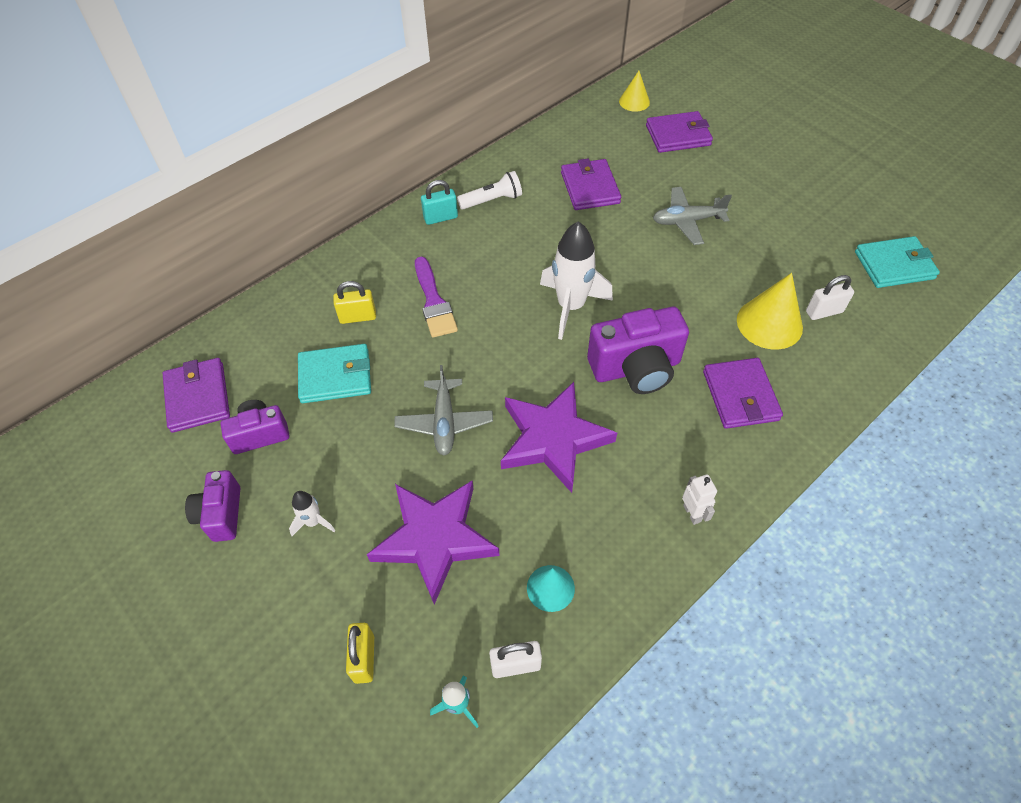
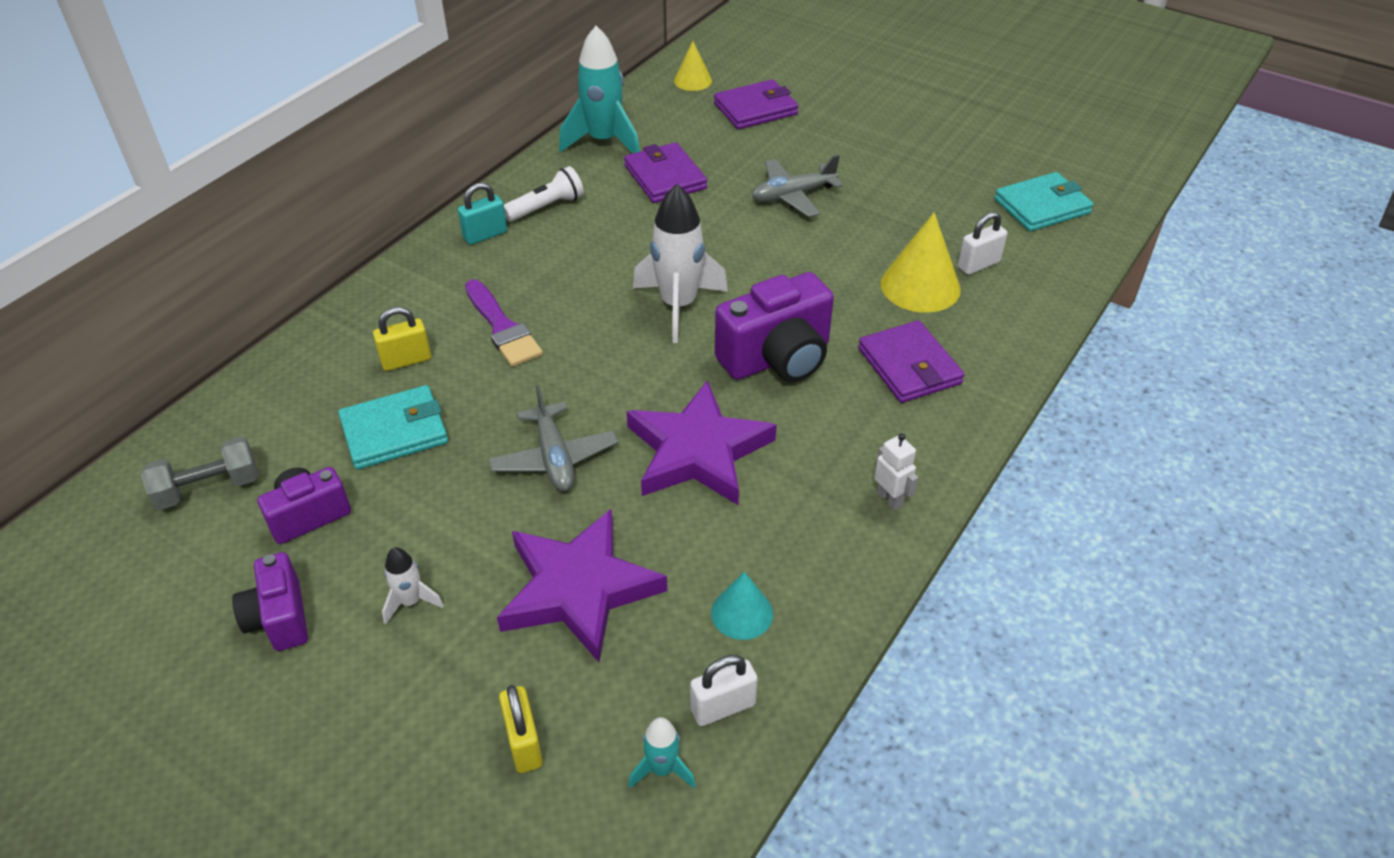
camera: 15 degrees left, 10 degrees down
purple wallet [163,358,230,433] -> grey dumbbell [141,436,258,510]
none -> turquoise rocket [559,26,640,153]

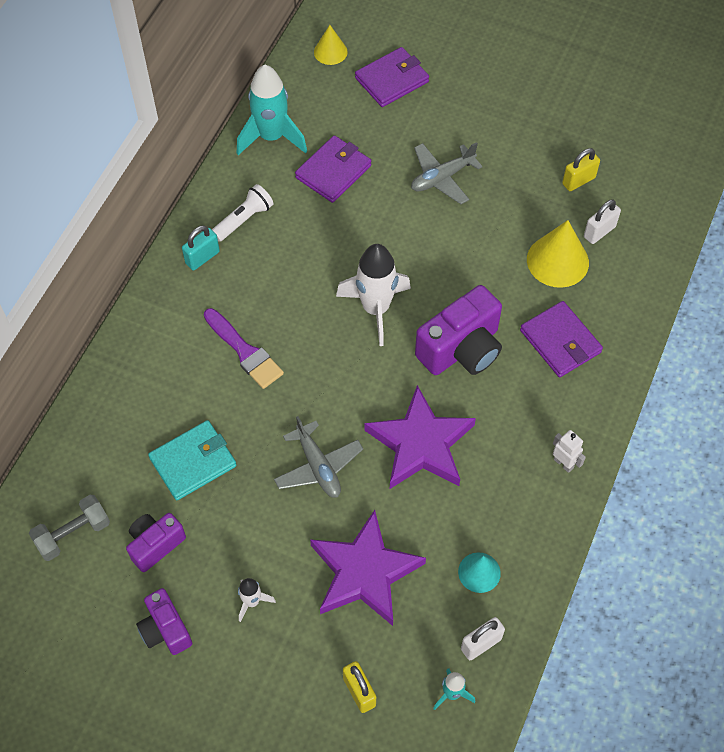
camera: 10 degrees left, 15 degrees up
yellow padlock [373,307,431,371] -> yellow padlock moved to [562,148,600,191]
purple wallet [624,142,707,203] -> purple wallet turned 75 degrees clockwise [295,135,371,203]
turquoise wallet [994,172,1094,231] -> none

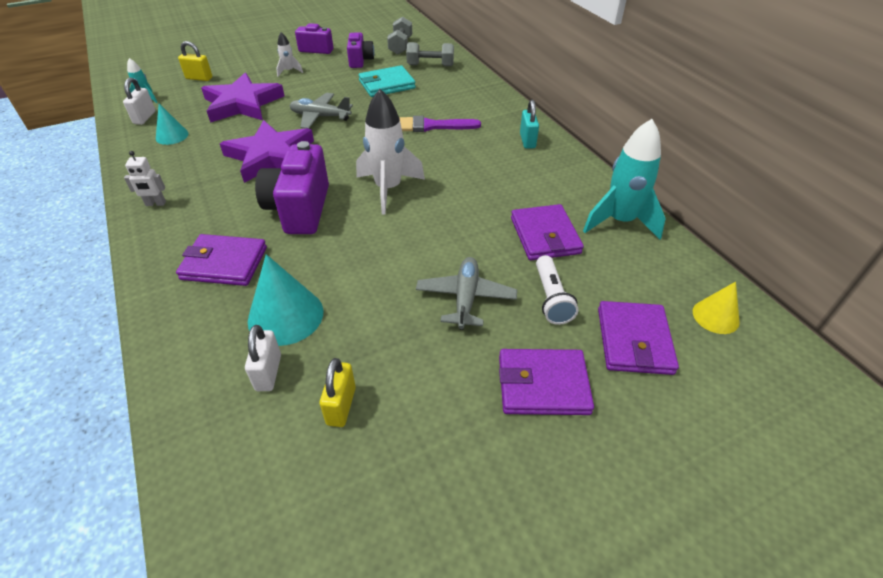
camera: 130 degrees right, 15 degrees down
turquoise wallet [148,420,236,500] -> turquoise wallet turned 60 degrees clockwise [359,65,416,97]
white flashlight [212,184,274,242] -> white flashlight moved to [536,255,579,325]
yellow cone [527,220,589,288] -> turquoise cone [248,254,323,346]
none -> grey dumbbell [406,42,454,66]
none -> purple wallet [499,349,594,415]

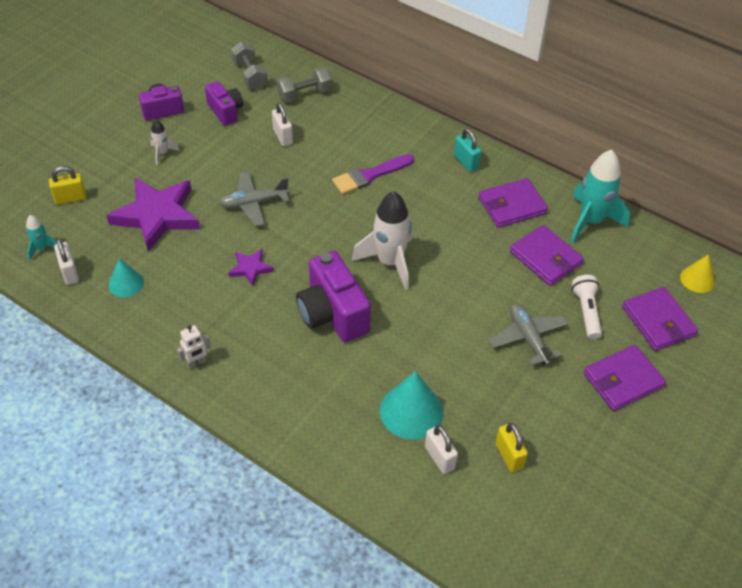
camera: 30 degrees left, 5 degrees up
purple wallet [176,234,267,286] -> purple wallet moved to [478,178,548,228]
purple star [220,120,314,183] -> purple star [228,249,274,286], size x0.47
turquoise wallet [359,65,416,97] -> white padlock [272,103,293,146]
white flashlight [536,255,579,325] -> white flashlight turned 150 degrees counterclockwise [572,275,602,340]

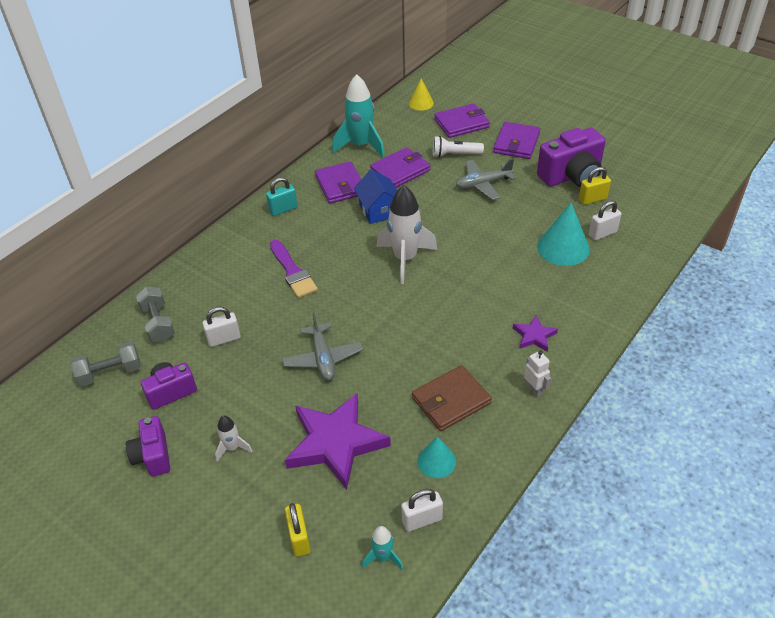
camera: 85 degrees left, 5 degrees down
purple star [228,249,274,286] -> purple star moved to [513,315,558,352]
purple camera [296,251,371,342] -> purple camera moved to [537,128,606,187]
purple wallet [583,345,666,411] -> purple wallet turned 45 degrees clockwise [493,122,540,159]
none -> blue house [354,169,397,224]
none -> brown wallet [412,365,492,431]

